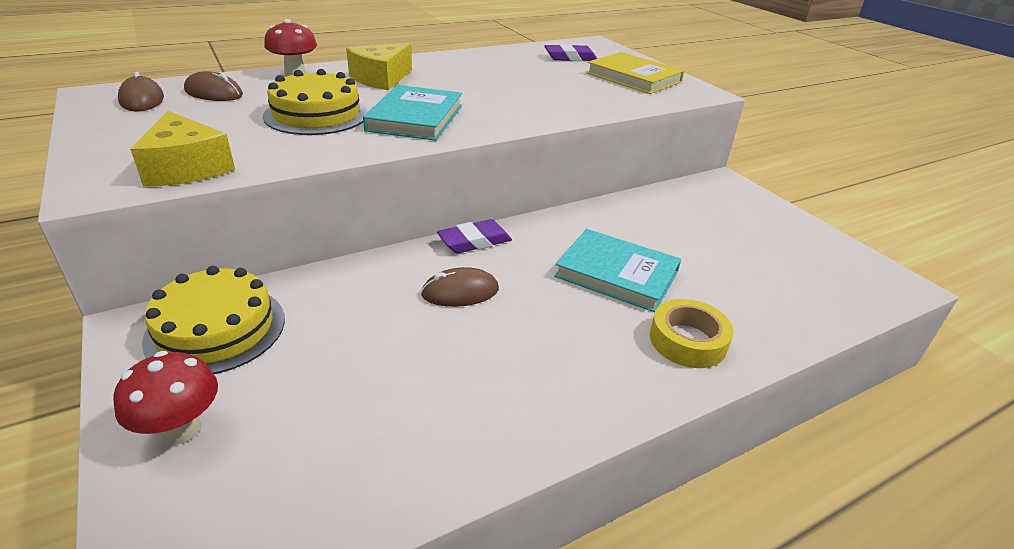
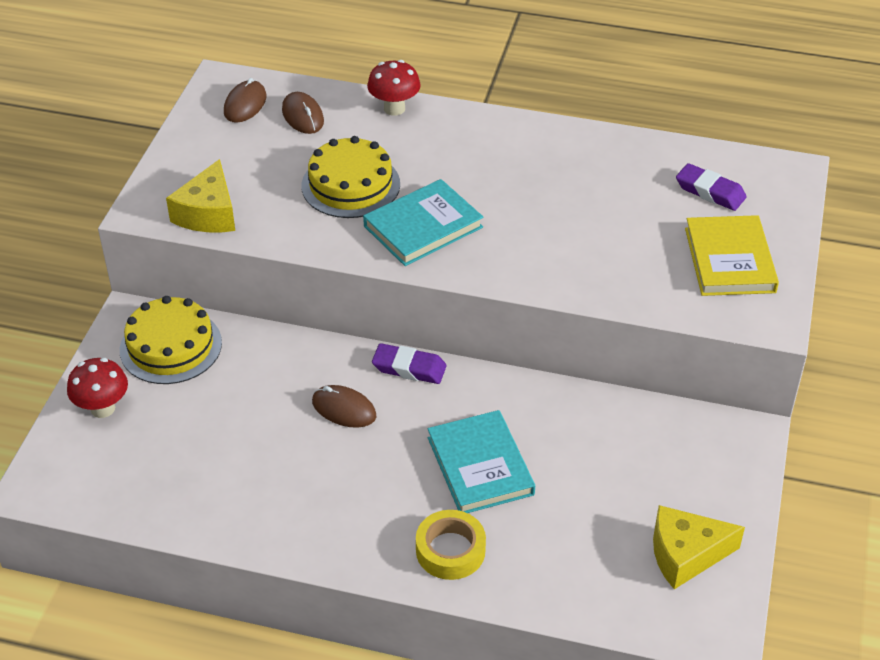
camera: 45 degrees right, 10 degrees up
yellow cheese [346,43,412,90] -> yellow cheese moved to [653,505,745,589]

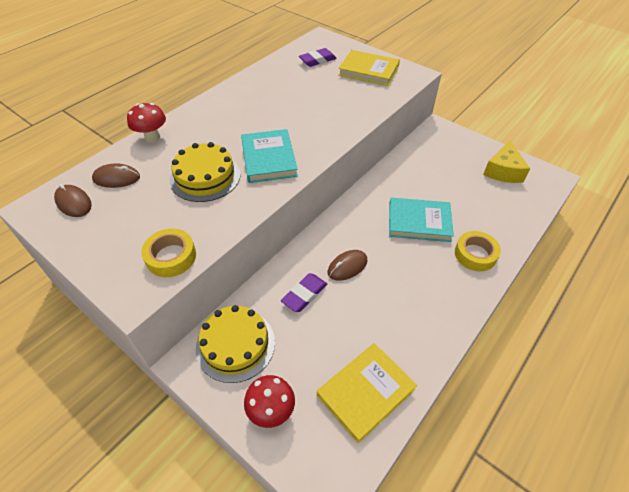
camera: 65 degrees left, 5 degrees up
yellow cheese [166,159,235,232] -> yellow tape [141,229,196,277]
purple eraser [372,343,447,384] -> purple eraser moved to [281,273,327,312]
none -> yellow book [317,343,417,443]

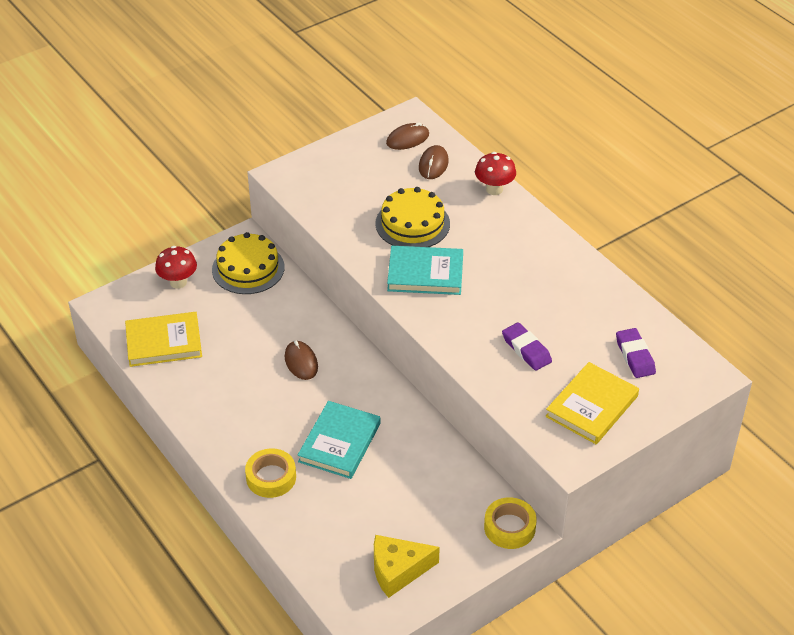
camera: 105 degrees right, 5 degrees down
yellow tape [141,229,196,277] -> yellow tape moved to [484,497,537,549]
purple eraser [281,273,327,312] -> purple eraser moved to [502,322,552,371]
yellow book [317,343,417,443] -> yellow book turned 75 degrees counterclockwise [125,312,202,367]
yellow cheese [483,141,530,183] -> yellow cheese turned 45 degrees counterclockwise [374,535,440,598]

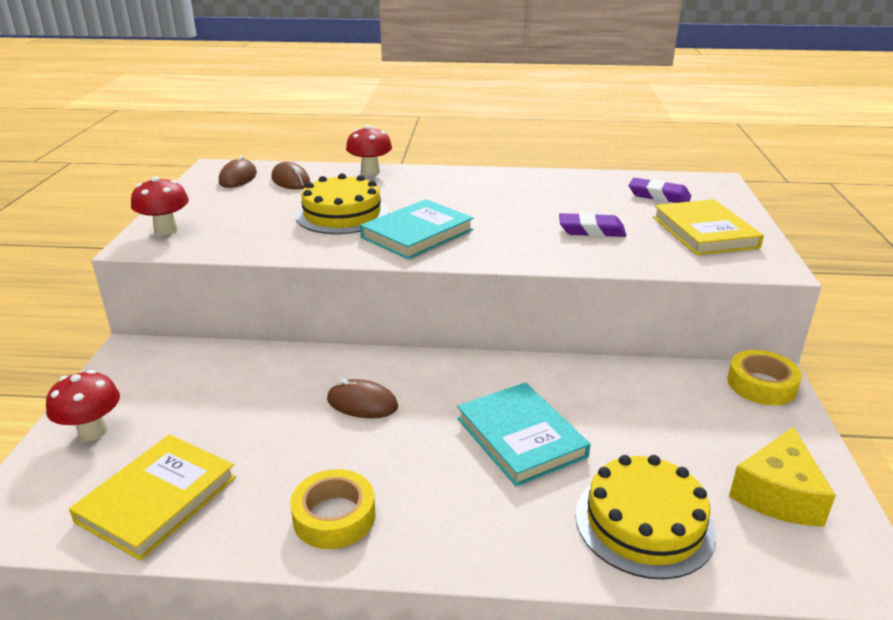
camera: 50 degrees left, 15 degrees down
yellow cake [212,232,284,294] -> yellow cake moved to [575,455,716,579]
yellow tape [245,448,296,498] -> yellow tape moved to [290,469,375,549]
none -> red mushroom [131,176,189,236]

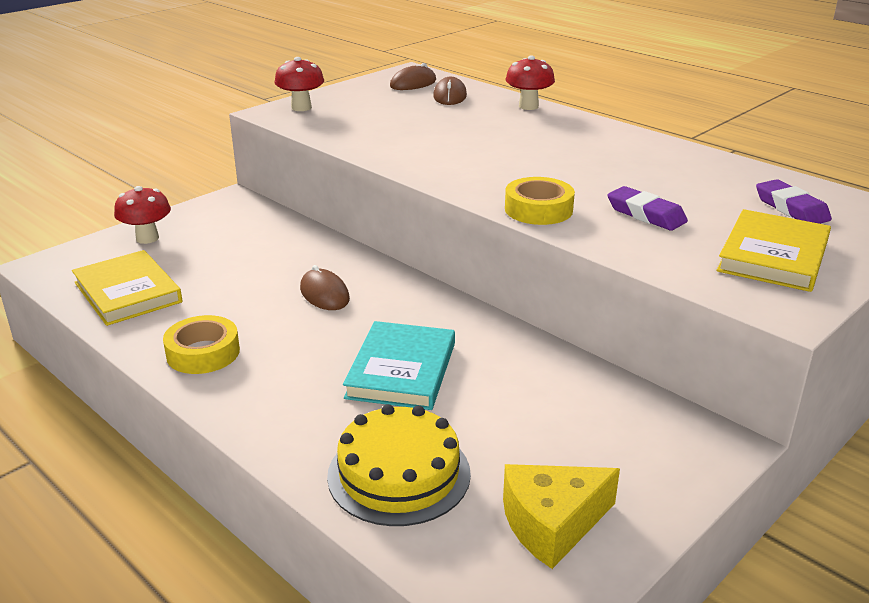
camera: 40 degrees right, 0 degrees up
yellow book [69,434,236,561] -> yellow book turned 75 degrees clockwise [72,250,183,326]
yellow cake [296,173,388,234] -> none
turquoise book [360,199,474,259] -> none
yellow tape [727,350,802,405] -> yellow tape moved to [505,177,575,225]

